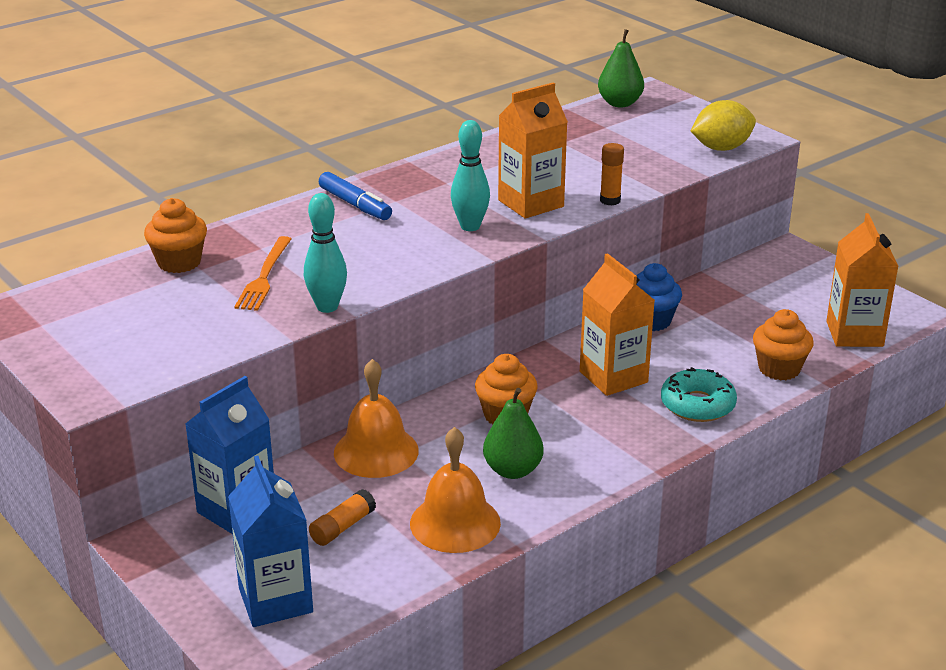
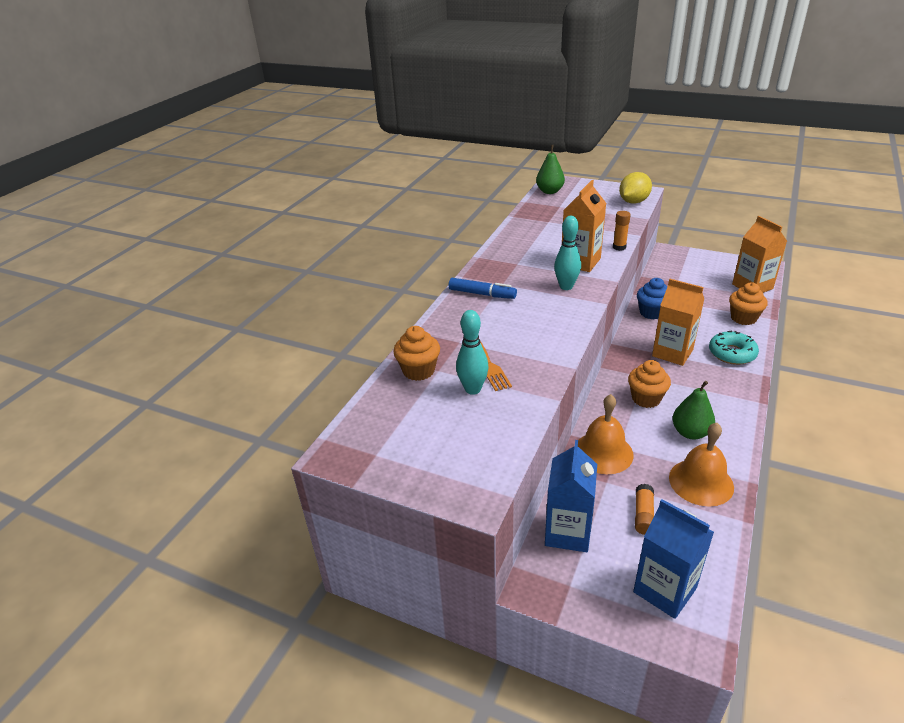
camera: 25 degrees left, 5 degrees up
turquoise bowling pin [304,193,347,313] -> turquoise bowling pin moved to [456,310,489,395]

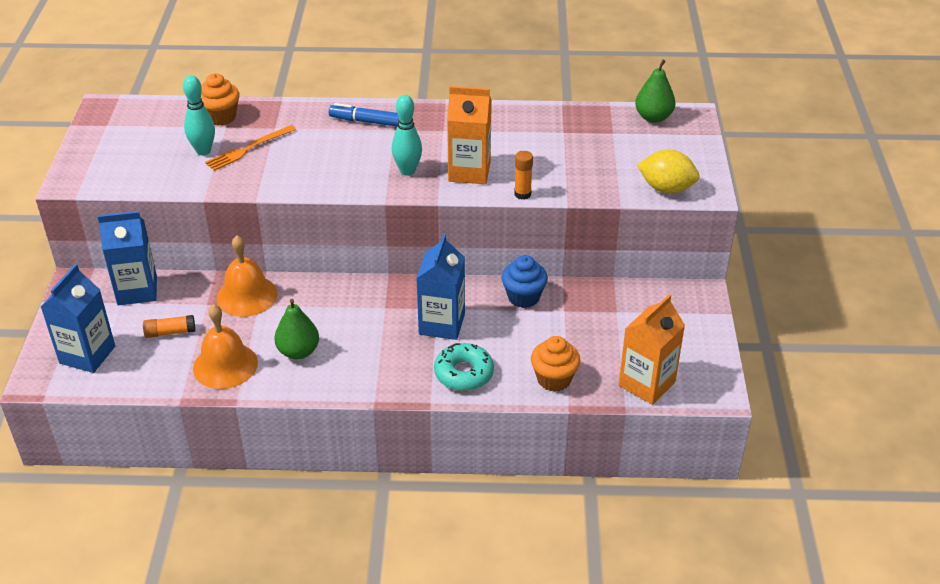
camera: 65 degrees right, 5 degrees up
blue marker [449,278,517,299] -> blue marker turned 105 degrees clockwise [329,103,399,126]
orange cupcake [628,360,671,408] -> none
orange carton [652,279,704,366] -> blue carton [416,234,465,340]

